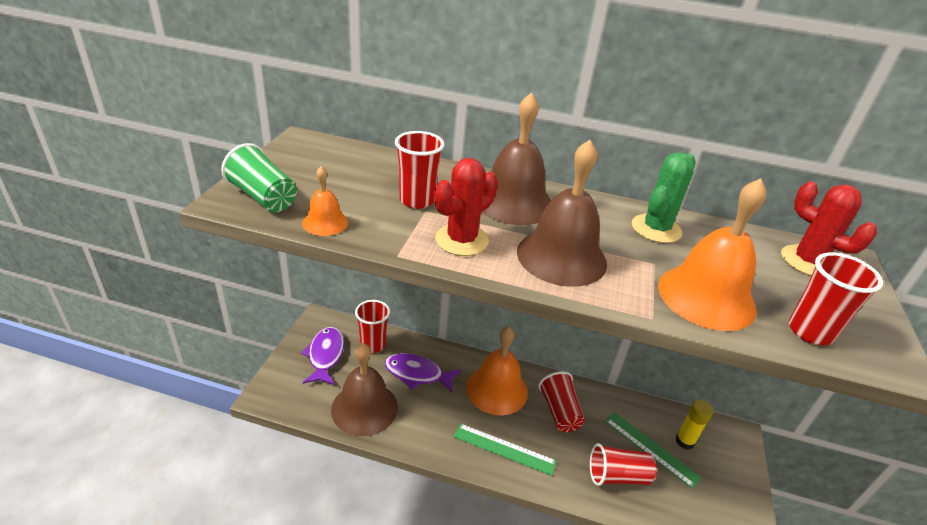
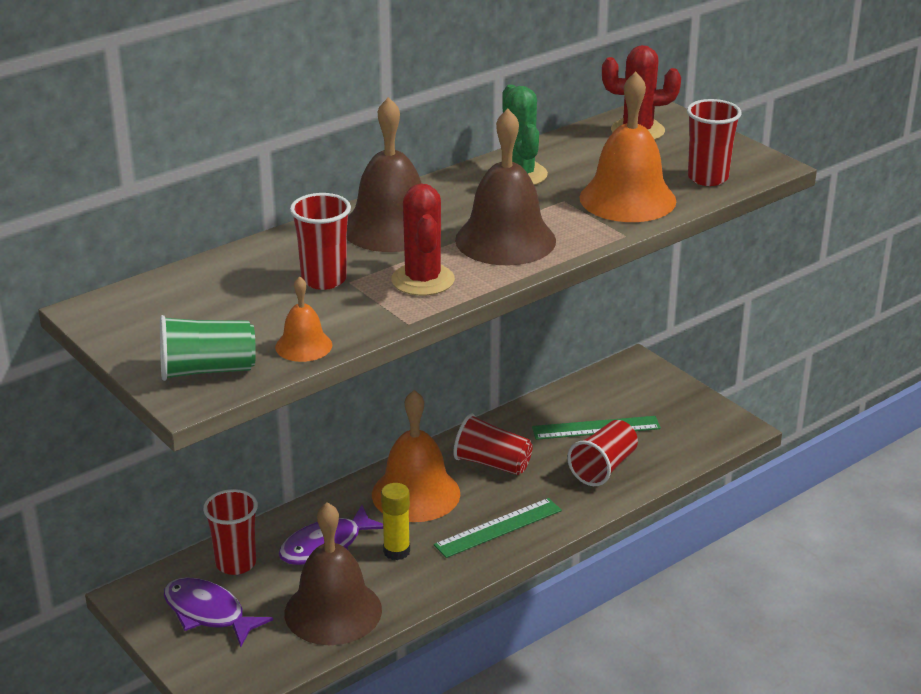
camera: 50 degrees left, 5 degrees down
yellow glue stick [675,400,713,450] -> yellow glue stick moved to [381,483,410,560]

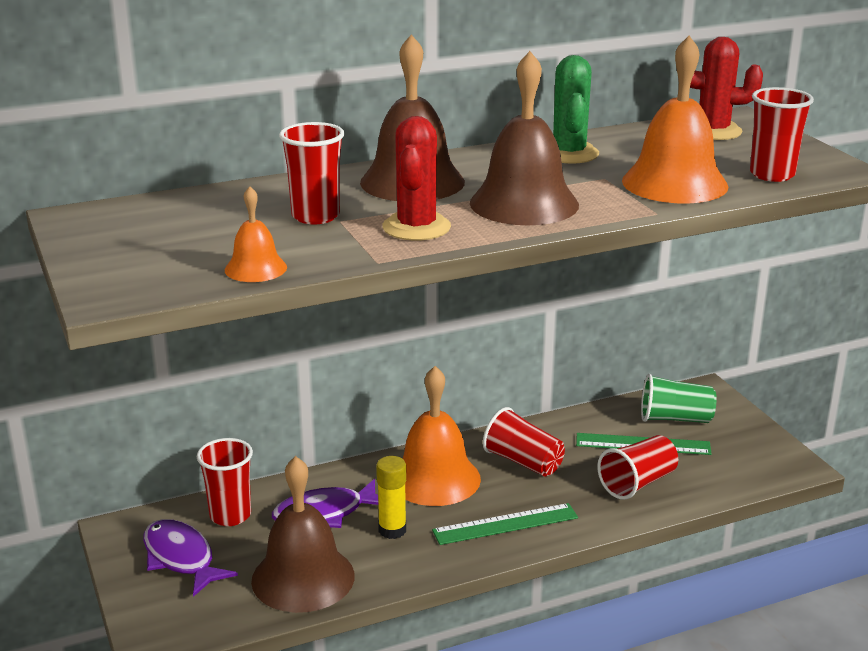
camera: 15 degrees right, 5 degrees down
green cup [160,315,256,381] -> green cup moved to [641,374,717,423]

